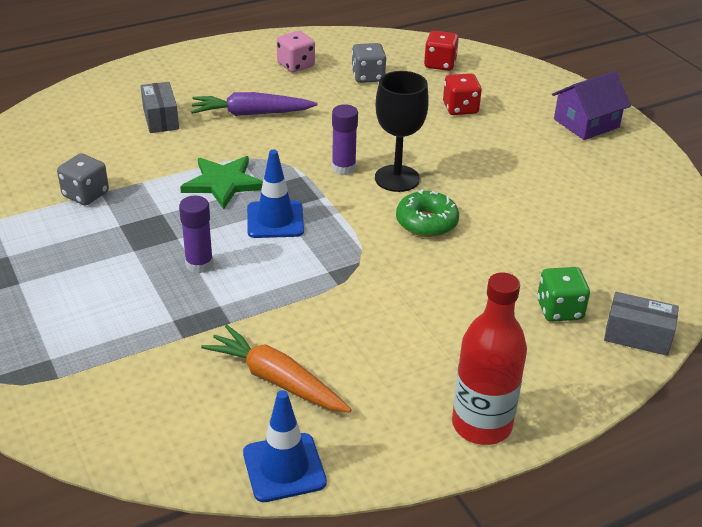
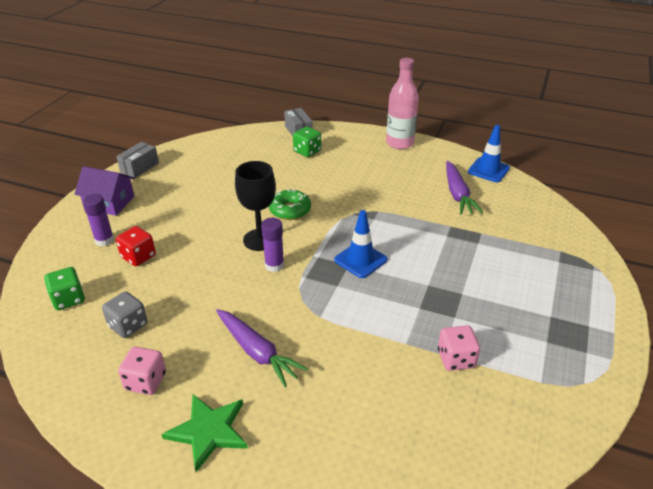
camera: 130 degrees left, 0 degrees up
grey dice [57,153,109,205] -> pink dice [438,325,480,371]
grey box [141,82,179,133] -> grey box moved to [116,142,159,178]
purple glue stick [179,196,213,274] -> purple glue stick moved to [82,194,114,247]
green star [180,156,263,209] -> green star moved to [161,395,248,472]
orange carrot [201,325,352,412] -> purple carrot [446,161,483,215]
red dice [424,31,459,71] -> green dice [44,267,85,310]
red bottle [452,272,527,445] -> pink bottle [386,58,419,149]

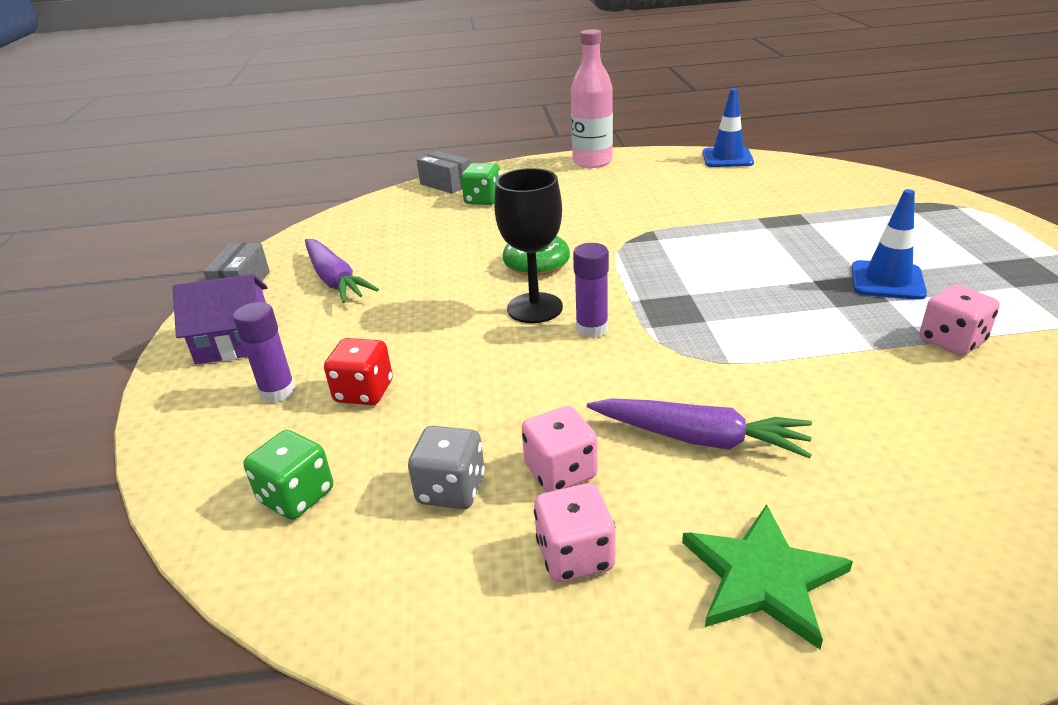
camera: 25 degrees left, 5 degrees down
blue traffic cone [334,210,387,278] -> blue traffic cone moved to [851,189,927,300]
purple carrot [446,161,483,215] -> purple carrot moved to [305,239,379,303]
none -> pink dice [522,406,598,492]

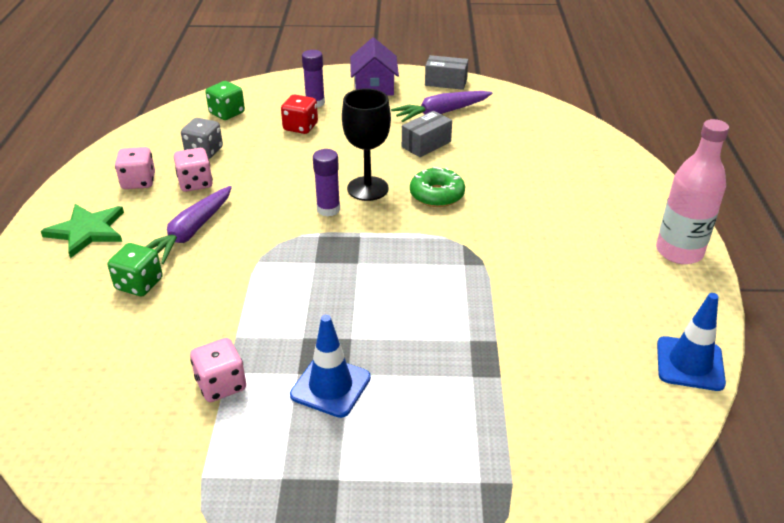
camera: 95 degrees right, 5 degrees up
grey box [417,151,470,194] -> grey box moved to [402,111,452,157]
green dice [461,163,500,205] -> green dice moved to [108,243,163,296]

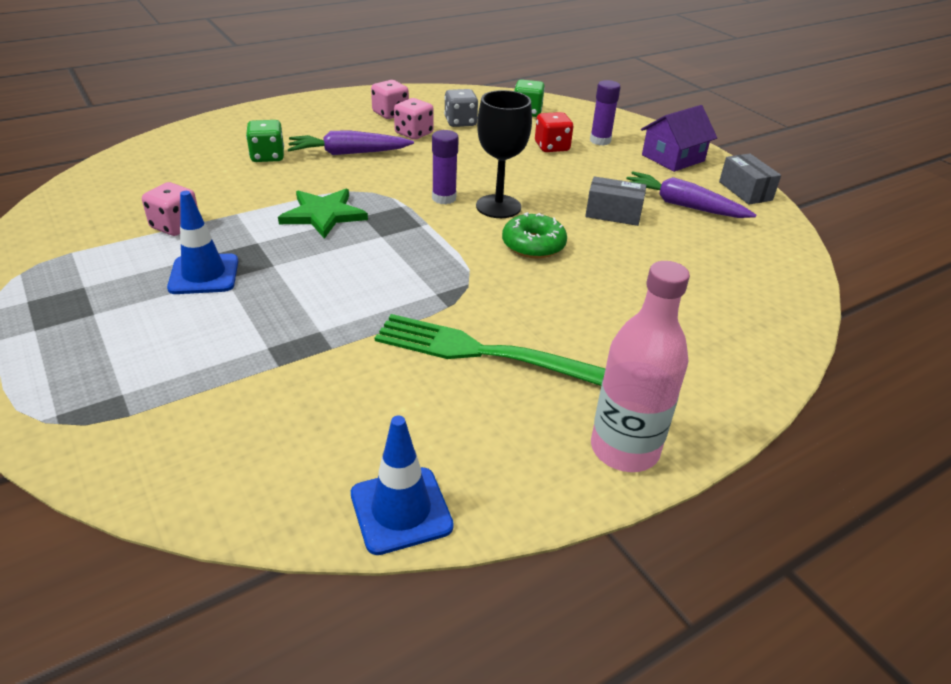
camera: 55 degrees right, 0 degrees up
green star [41,204,124,258] -> green star moved to [278,189,368,239]
none -> green fork [375,314,605,386]

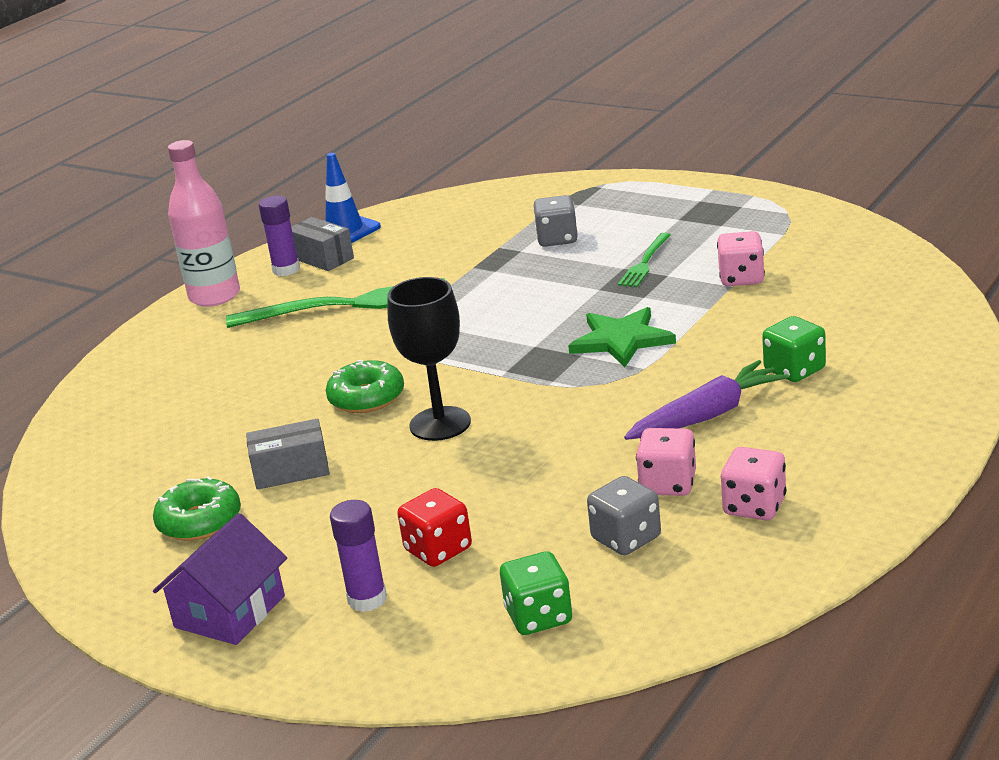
camera: 160 degrees right, 10 degrees down
blue traffic cone [167,191,238,294] -> green fork [618,233,670,287]
purple glue stick [432,130,459,204] -> purple glue stick moved to [259,196,300,276]
purple carrot [626,171,756,218] -> green donut [153,476,241,541]
grey box [719,154,781,205] -> grey box moved to [291,217,354,271]
none -> grey dice [533,195,578,247]

